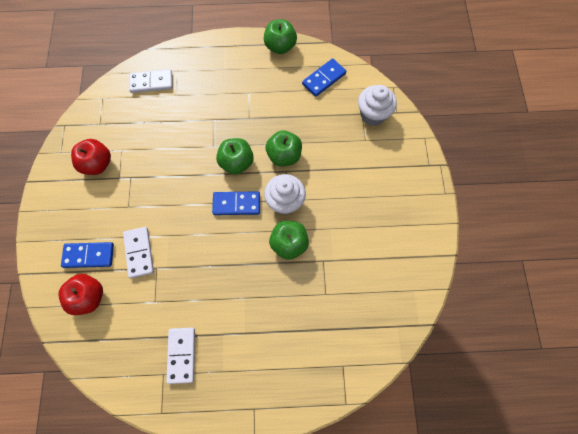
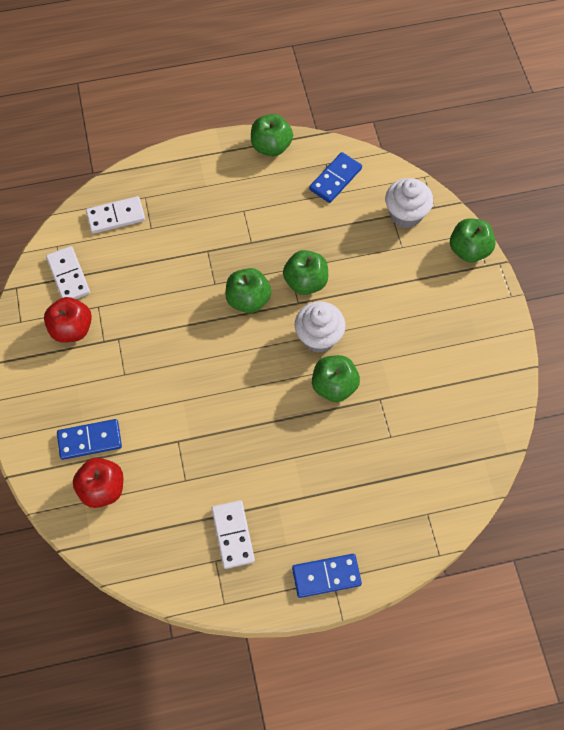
camera: 10 degrees left, 5 degrees down
white domino [123,227,154,278] -> white domino moved to [46,246,90,299]
blue domino [212,191,260,215] -> blue domino moved to [292,554,362,598]
none -> green apple [450,218,496,262]

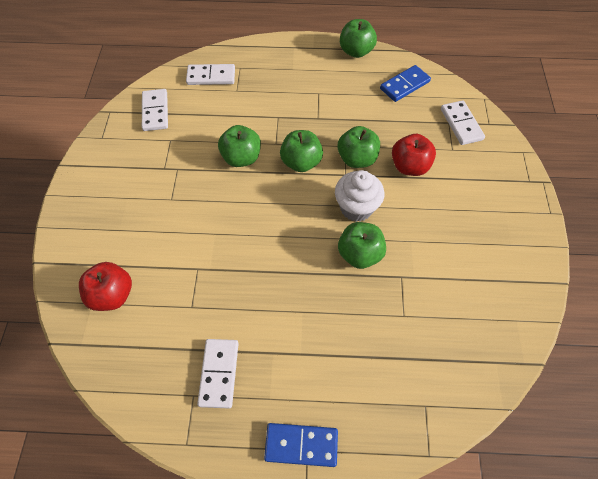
camera: 15 degrees right, 5 degrees down
red apple [44,297,92,343] -> red apple moved to [392,134,436,176]
blue domino [57,419,122,460] -> none
white cupcake [385,178,433,228] -> white domino [441,100,485,145]
green apple [450,218,496,262] -> green apple moved to [218,125,261,167]

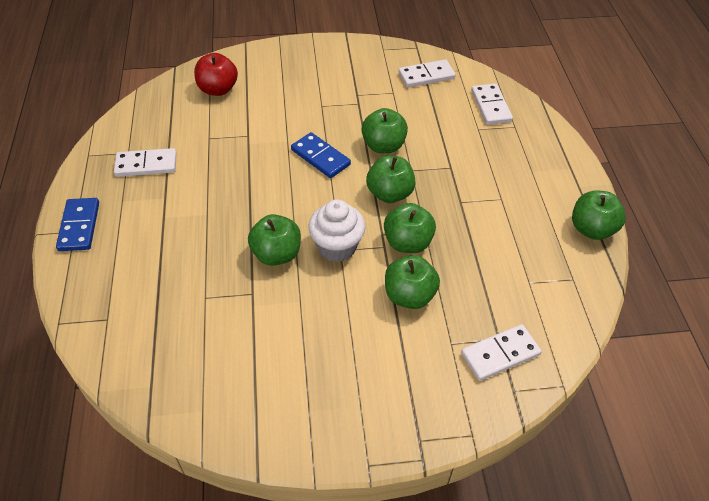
camera: 80 degrees right, 10 degrees down
blue domino [380,65,431,102] -> blue domino moved to [291,132,351,178]
red apple [392,134,436,176] -> green apple [385,255,440,309]

